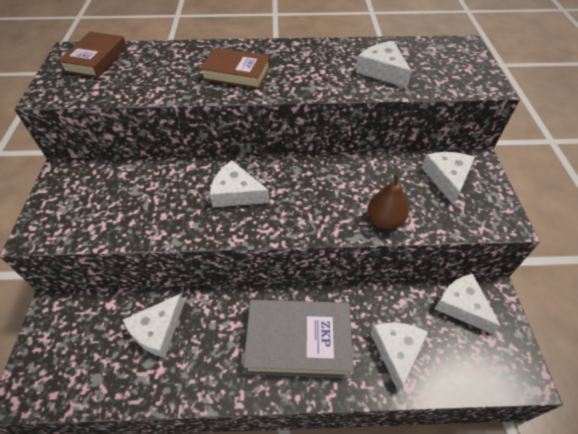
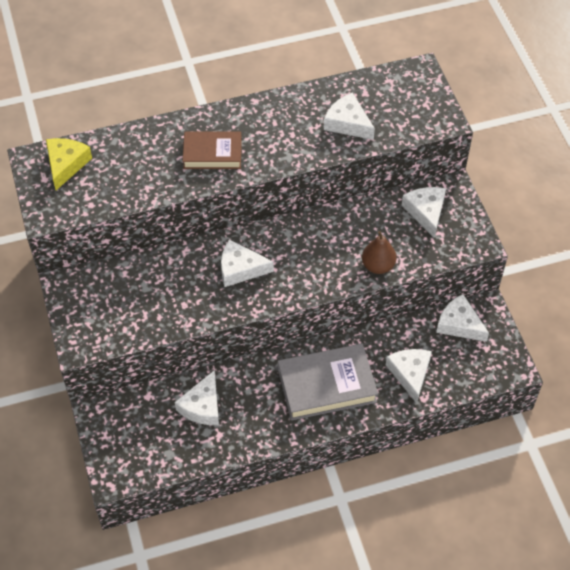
camera: 15 degrees left, 5 degrees up
brown book [58,32,127,78] -> yellow cheese [46,138,92,190]

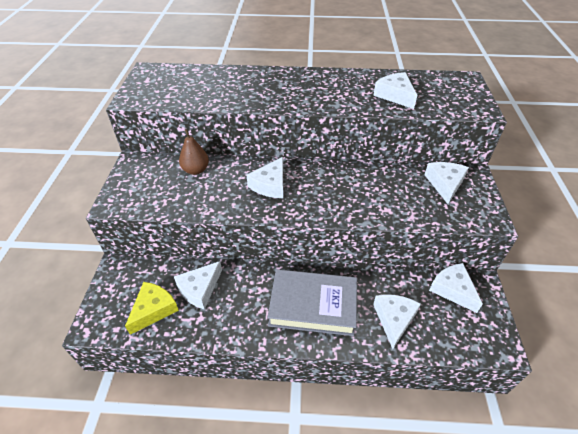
camera: 20 degrees right, 10 degrees down
yellow cheese [46,138,92,190] -> yellow cheese moved to [125,282,179,335]
brown book [183,132,242,169] -> none
white cheese [221,239,274,287] -> white cheese turned 90 degrees counterclockwise [247,157,283,198]
brown pear [362,231,396,274] -> brown pear moved to [179,129,209,175]

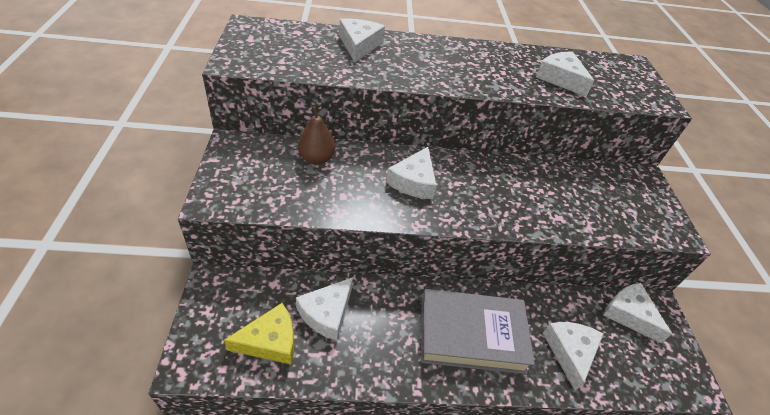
camera: 10 degrees left, 0 degrees up
yellow cheese [125,282,179,335] -> yellow cheese turned 45 degrees clockwise [224,303,294,364]
white cheese [425,162,469,204] -> white cheese moved to [339,19,385,63]

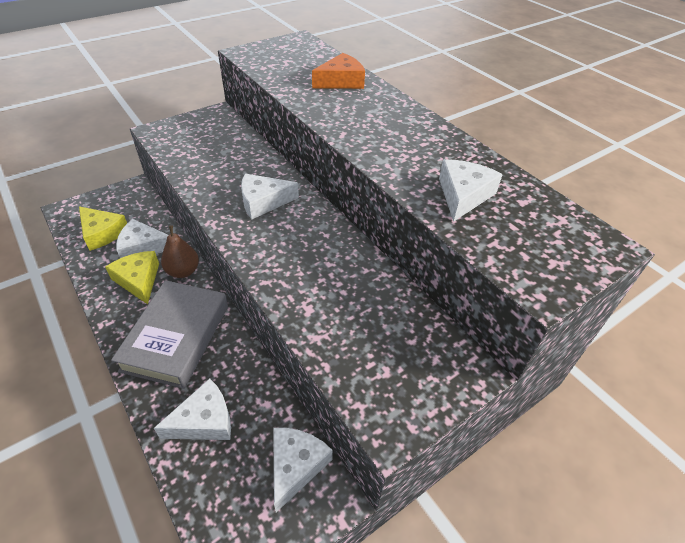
camera: 60 degrees right, 0 degrees up
brown pear [298,106,335,165] -> brown pear moved to [161,225,199,278]
white cheese [339,19,385,63] -> orange cheese [312,53,365,89]
grey book [421,289,535,374] -> grey book turned 45 degrees clockwise [111,280,228,389]
none -> yellow cheese [105,251,159,304]

